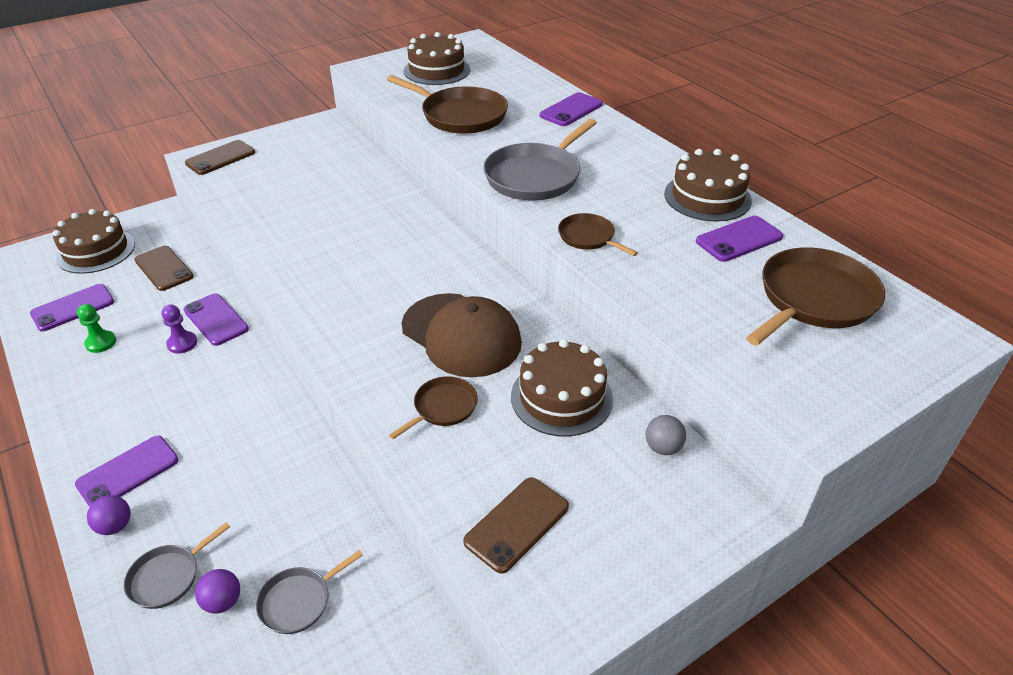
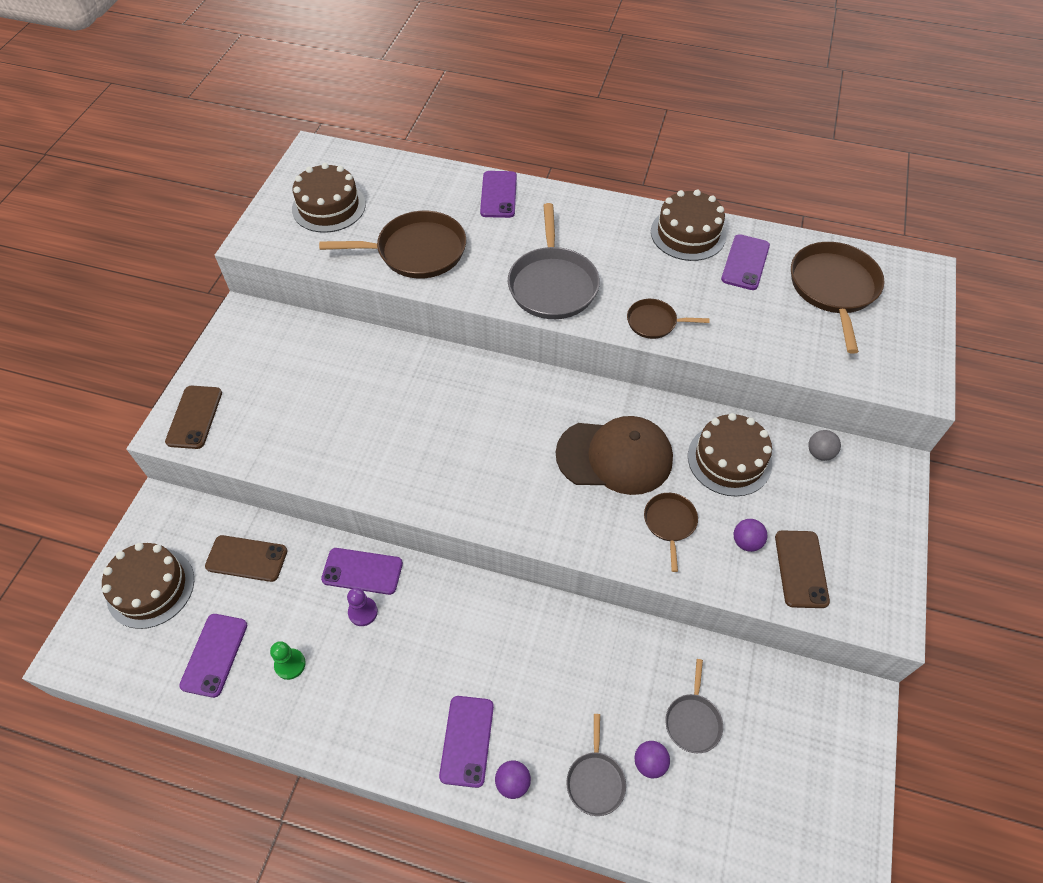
camera: 40 degrees left, 15 degrees up
none -> purple ball [734,519,767,552]

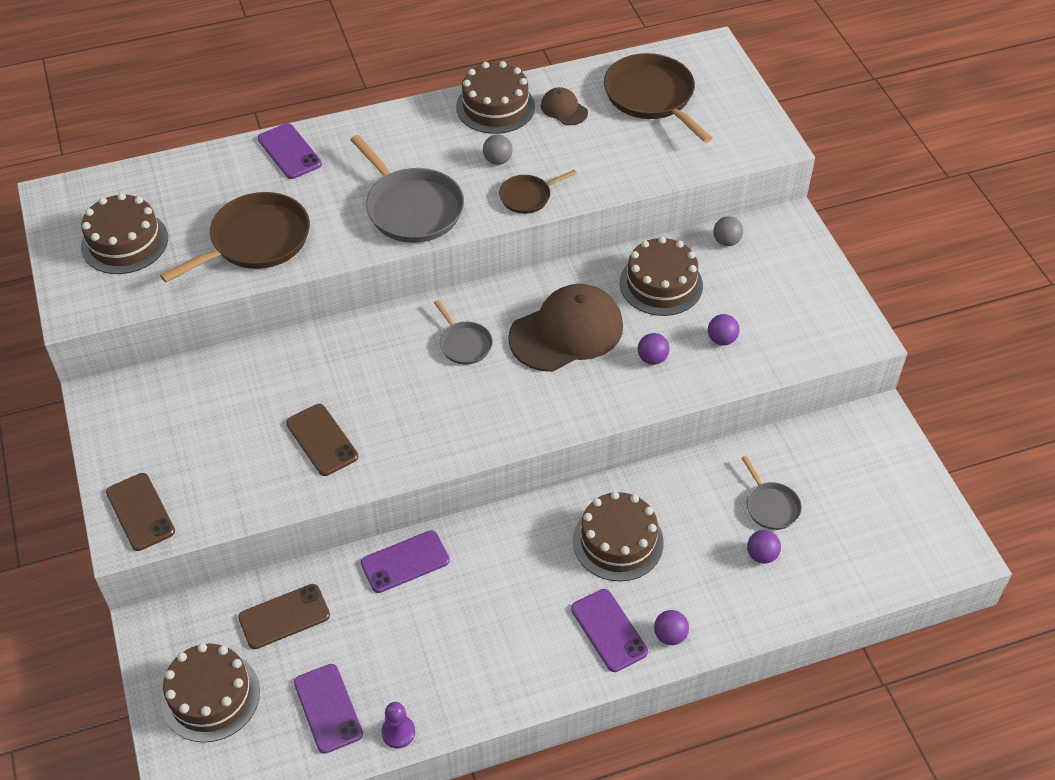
camera: 35 degrees left, 5 degrees down
green pawn [270,641,306,680] -> none
purple pawn [347,588,378,626] -> purple pawn moved to [381,702,415,748]
grey pan [566,714,626,816] -> grey pan moved to [434,300,493,365]
brown pan [644,493,698,572] -> purple ball [638,333,670,365]
purple phone [721,234,770,290] -> brown cap [541,87,588,125]
brown phone [775,530,830,608] -> brown phone moved to [286,404,358,476]
none -> grey ball [483,135,513,165]
none -> brown cake [573,491,664,581]

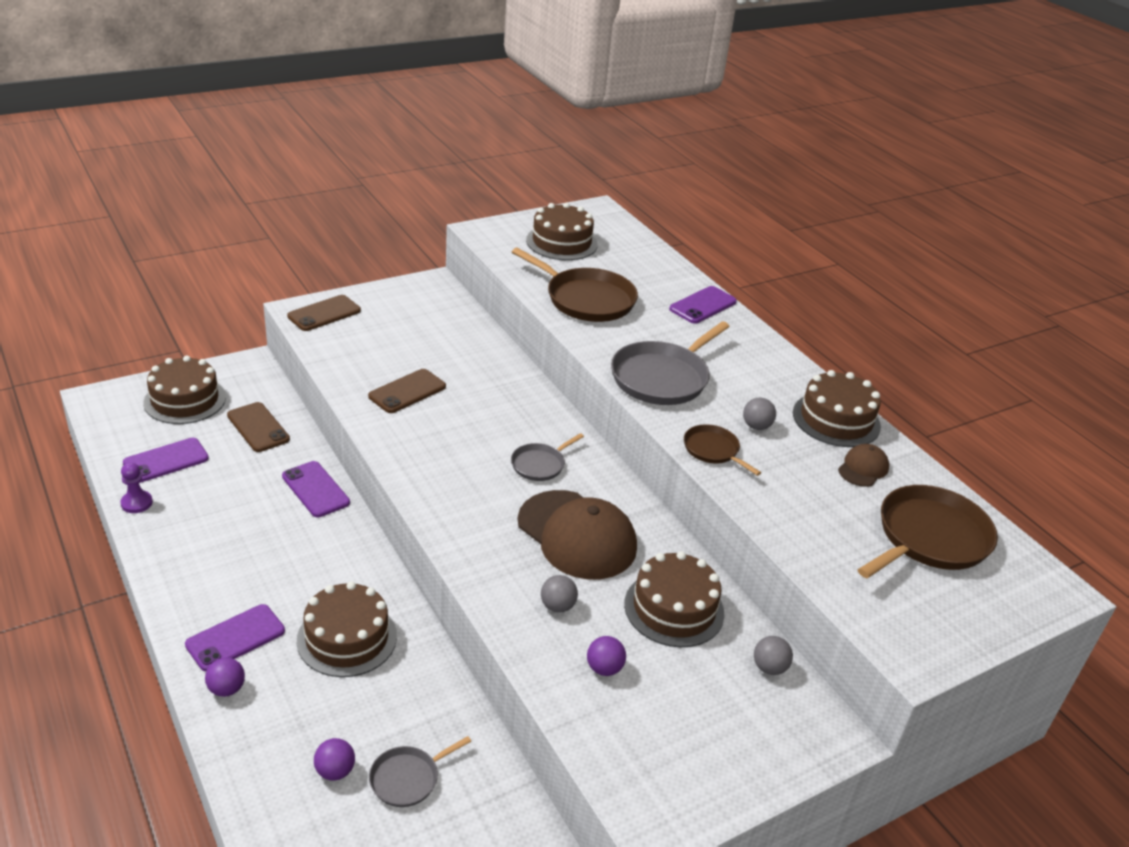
camera: 75 degrees right, 15 degrees down
purple ball [638,333,670,365] -> grey ball [541,575,578,613]

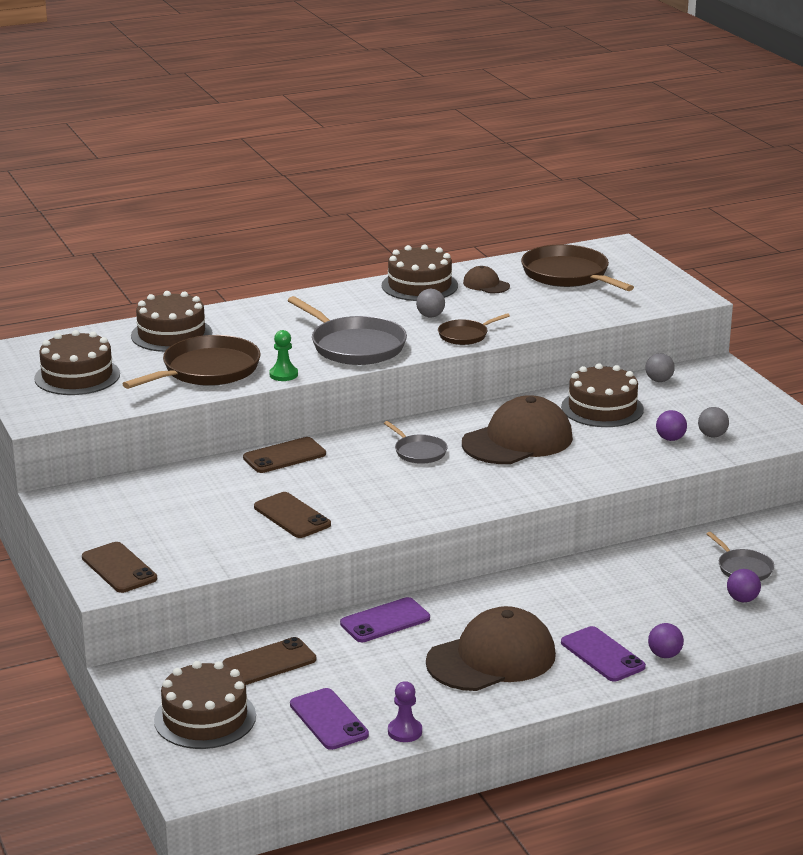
camera: 80 degrees left, 10 degrees down
brown cake [297,581,397,677] -> brown cake moved to [131,291,212,352]
grey ball [541,575,578,613] -> grey ball moved to [698,407,729,438]
purple phone [669,286,737,324] -> none
none -> brown phone [243,437,326,473]
none -> green pawn [269,330,298,381]
none -> brown cap [426,606,556,691]

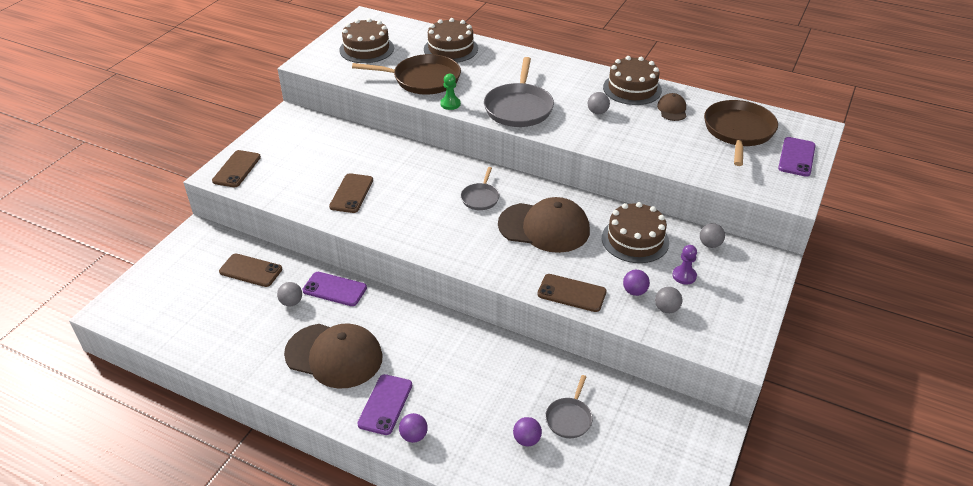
camera: 50 degrees right, 15 degrees up
brown cake [154,661,256,749] -> none
brown phone [243,437,326,473] -> brown phone moved to [537,274,607,312]
purple phone [290,688,369,750] -> purple phone moved to [778,137,816,177]
purple pawn [388,681,422,742] -> purple pawn moved to [672,245,697,285]
brown pan [438,313,510,345] -> none
none -> grey ball [277,282,302,306]

